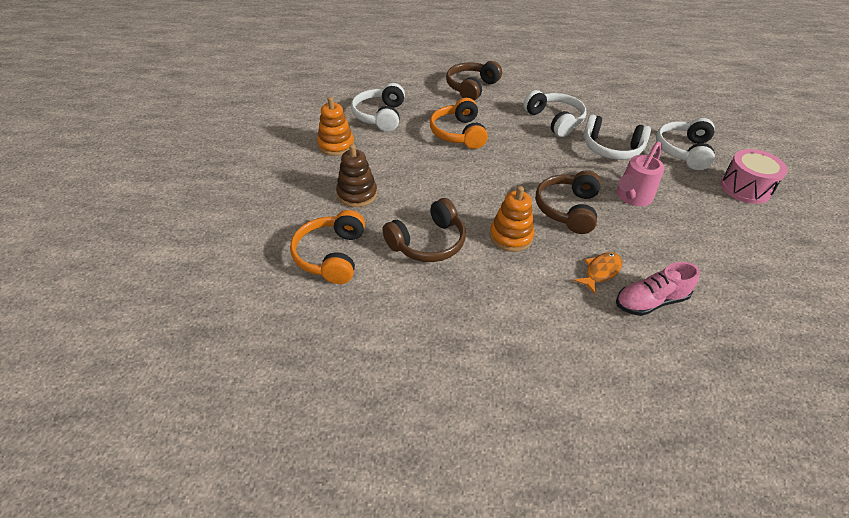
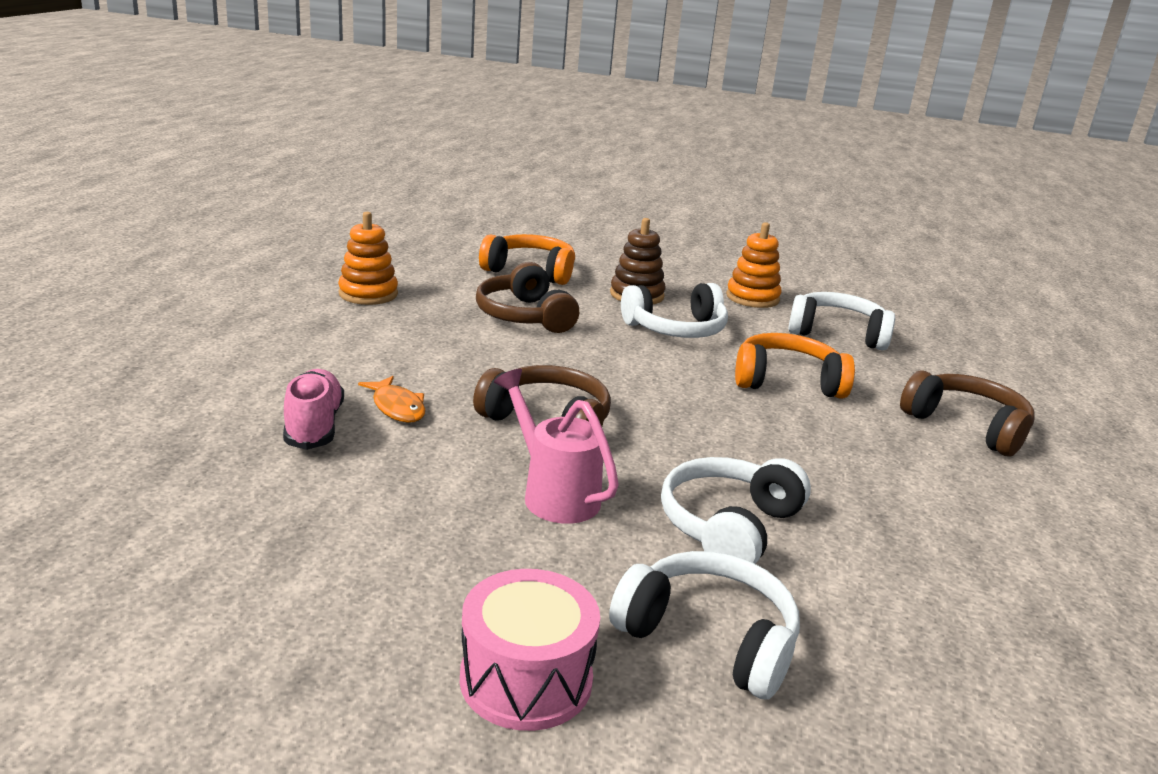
camera: 100 degrees right, 20 degrees down
orange stacking toy [490,186,534,252] -> orange stacking toy moved to [338,212,398,305]
white headphones [523,90,587,137] -> white headphones moved to [621,283,728,338]

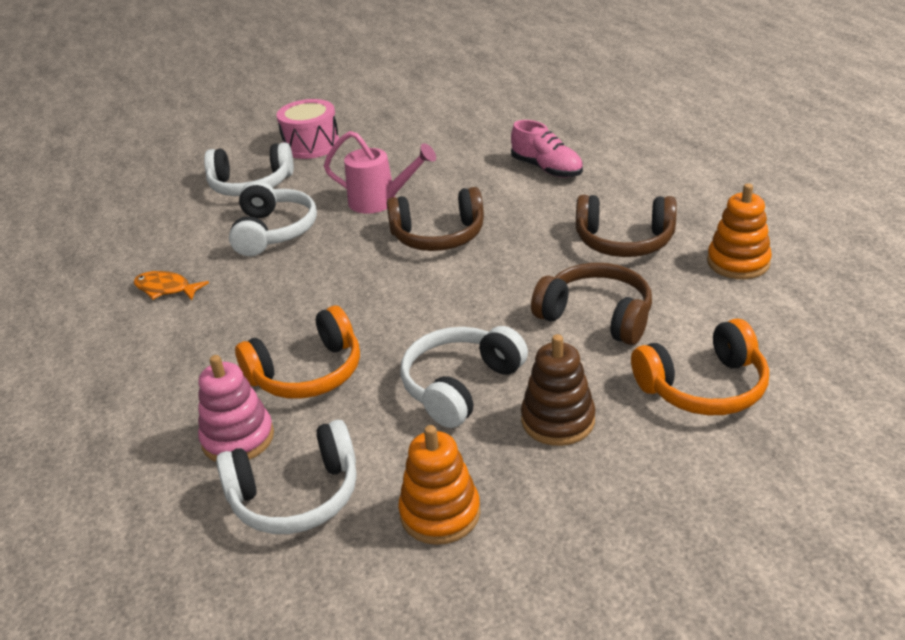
camera: 150 degrees right, 10 degrees up
orange fish [358,376,425,423] -> orange fish moved to [134,271,209,300]
brown headphones [900,371,1035,457] -> brown headphones moved to [576,195,677,257]
none -> pink stacking toy [198,355,274,462]

